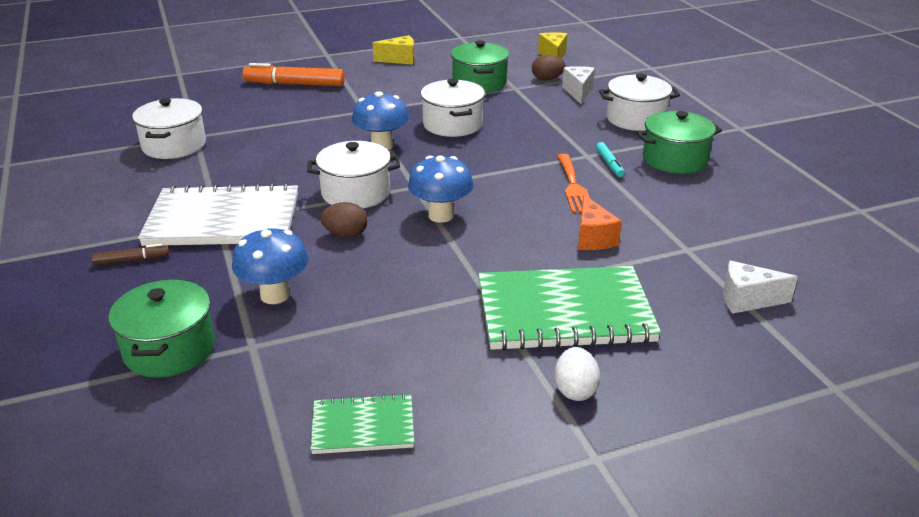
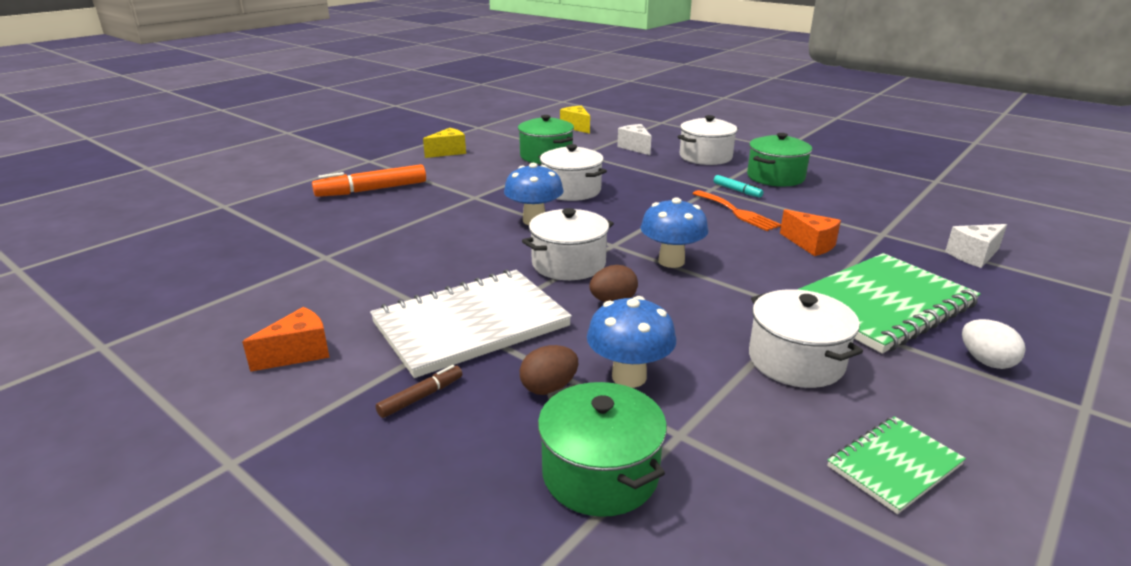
camera: 30 degrees left, 5 degrees down
white pot [132,98,206,159] -> white pot moved to [749,289,863,388]
brown egg [532,55,566,81] -> brown egg moved to [520,345,578,395]
none -> orange cheese [242,307,330,372]

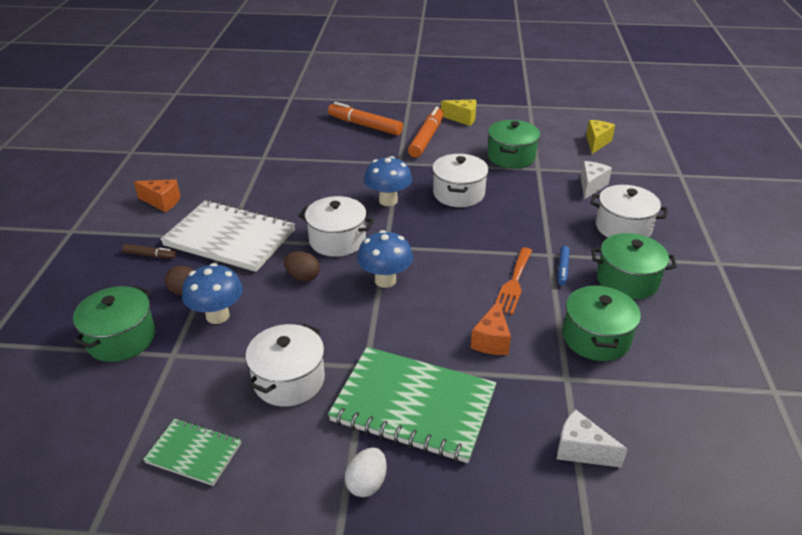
camera: 55 degrees right, 10 degrees up
turquoise marker [714,175,763,197] -> blue marker [558,246,570,286]
none -> orange marker [408,107,444,158]
none -> green pot [563,285,641,361]

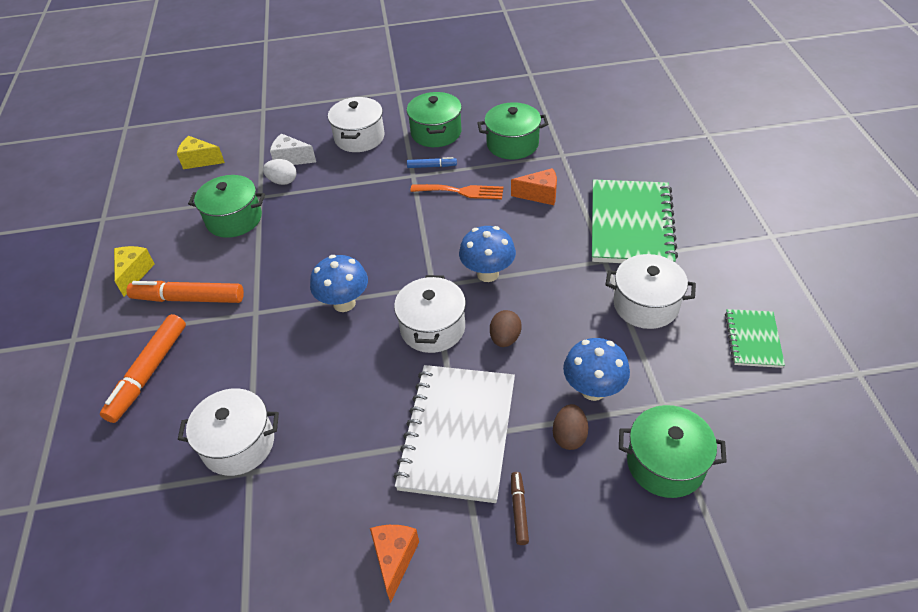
camera: 100 degrees left, 10 degrees up
white egg [345,447,387,497] -> white egg moved to [263,159,296,185]
white pot [432,154,489,207] -> white pot moved to [178,389,279,476]
white cheese [557,410,628,468] -> none

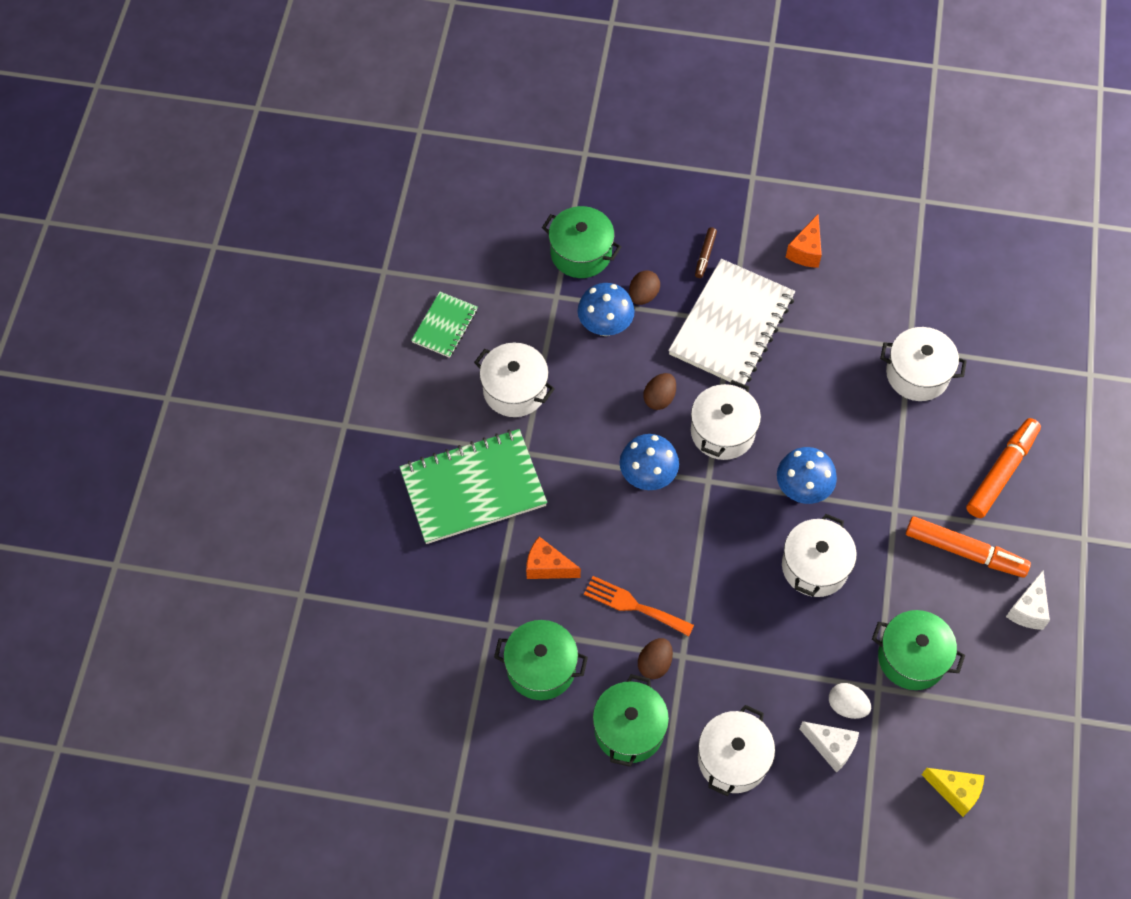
camera: 165 degrees left, 15 degrees up
yellow cheese [114,246,155,296] -> white cheese [1006,571,1050,630]
blue marker [407,157,457,168] -> brown egg [638,638,673,679]
green notebook [592,179,678,263] -> green notebook turned 45 degrees clockwise [400,429,547,544]
none -> white pot [782,514,857,597]

